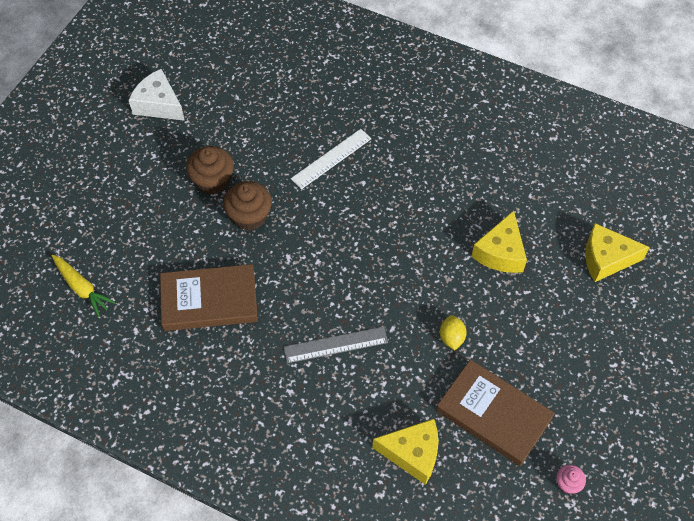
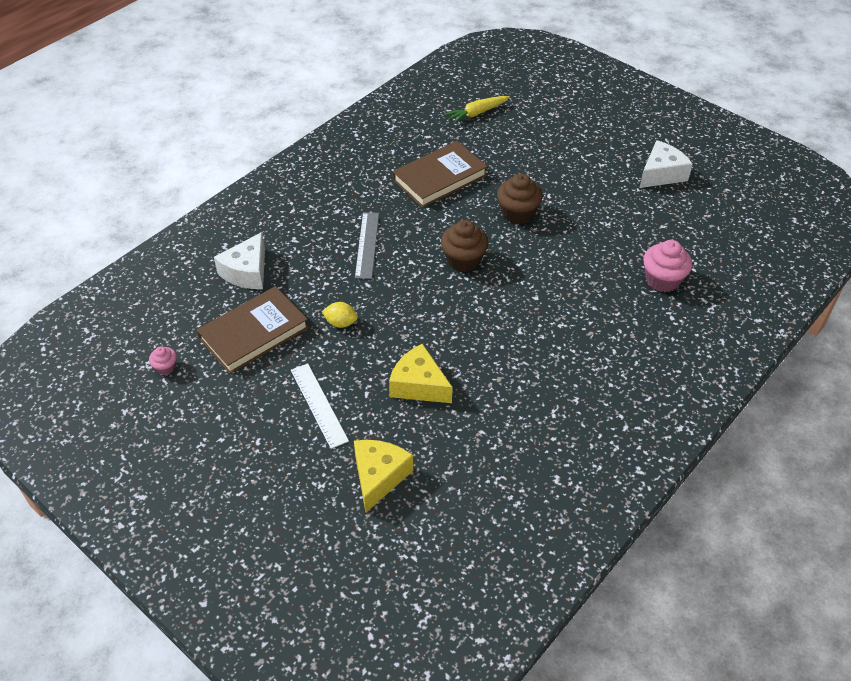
camera: 105 degrees right, 10 degrees down
brown book [160,264,258,331] -> brown book turned 45 degrees clockwise [393,141,487,208]
brown cupcake [186,146,234,195] -> brown cupcake moved to [441,220,488,272]
white ruler [291,129,372,189] -> white ruler moved to [291,363,349,449]
yellow cheese [373,419,439,485] -> white cheese [214,232,265,289]
none -> pink cupcake [643,240,692,292]

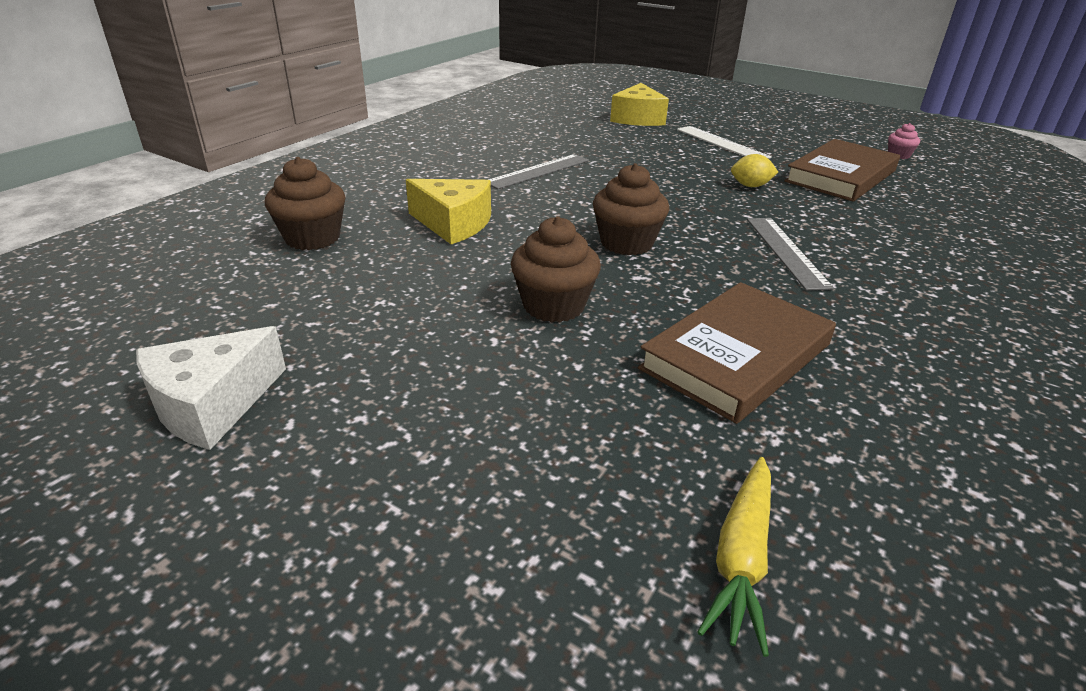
camera: 170 degrees right, 15 degrees down
white cheese [214,232,265,289] -> none
yellow cheese [389,343,453,403] -> yellow cheese moved to [406,179,491,244]
yellow carrot [444,96,510,124] -> yellow carrot turned 150 degrees clockwise [697,457,771,657]
pink cupcake [643,240,692,292] -> brown cupcake [265,157,346,250]
none -> grey ruler [488,154,589,189]

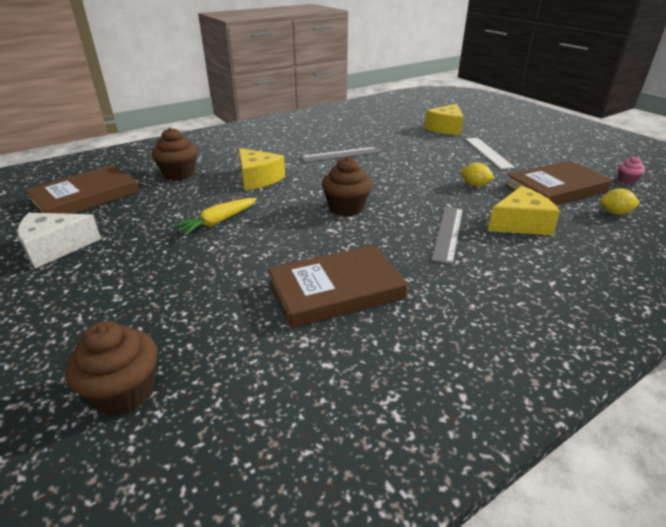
camera: 25 degrees right, 0 degrees up
brown cupcake [511,216,601,322] -> brown cupcake moved to [65,321,157,416]
yellow carrot [697,457,771,657] -> yellow carrot moved to [173,198,257,236]
none -> brown book [25,165,139,214]
none -> yellow cheese [488,186,560,235]
none -> yellow lemon [600,189,640,215]

